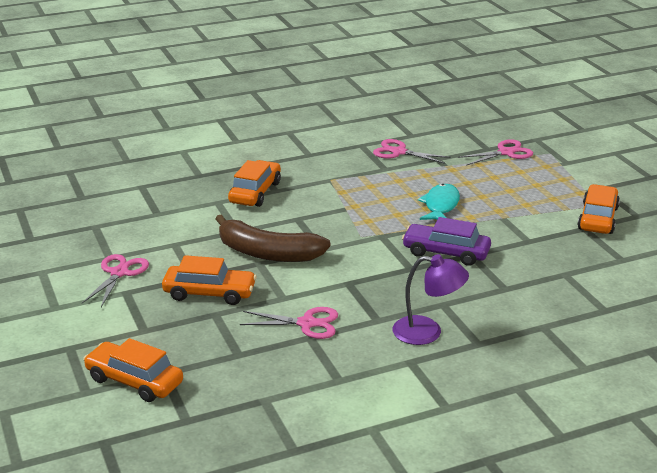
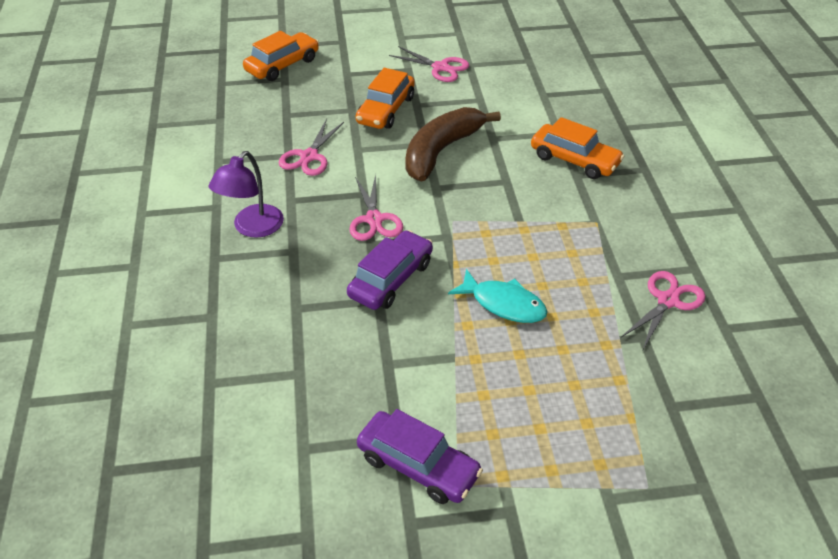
camera: 105 degrees right, 15 degrees up
pink scissors [458,139,533,166] -> pink scissors moved to [349,174,403,241]
orange car [578,184,620,234] -> purple car [357,409,483,504]

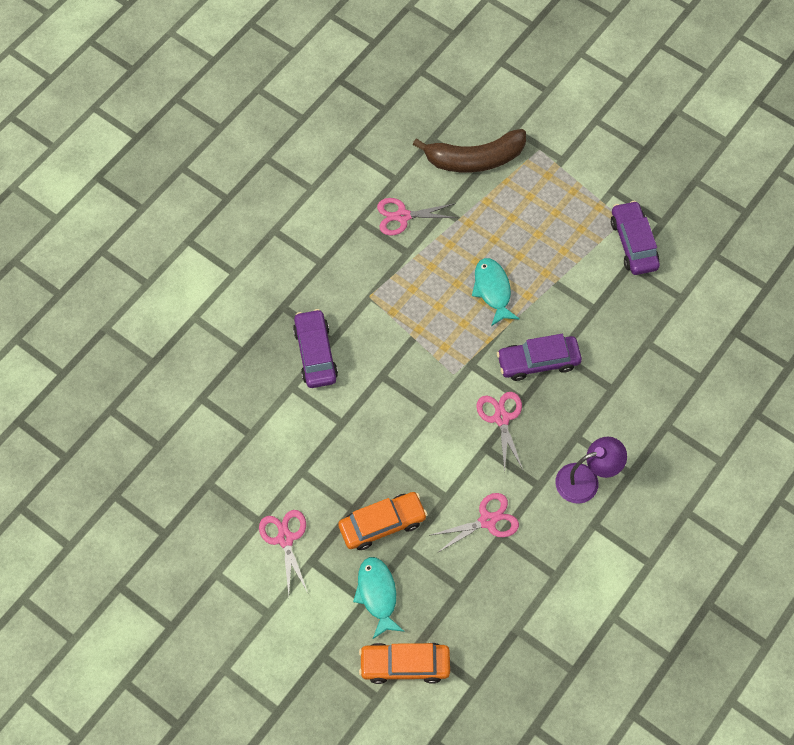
camera: 135 degrees left, 20 degrees up
pink scissors [349,174,403,241] -> pink scissors turned 45 degrees counterclockwise [476,392,523,472]
brown banana [405,107,501,181] -> brown banana moved to [413,129,526,173]
orange car [531,117,624,179] -> purple car [293,309,338,388]
none -> turquoise fish [353,557,405,639]

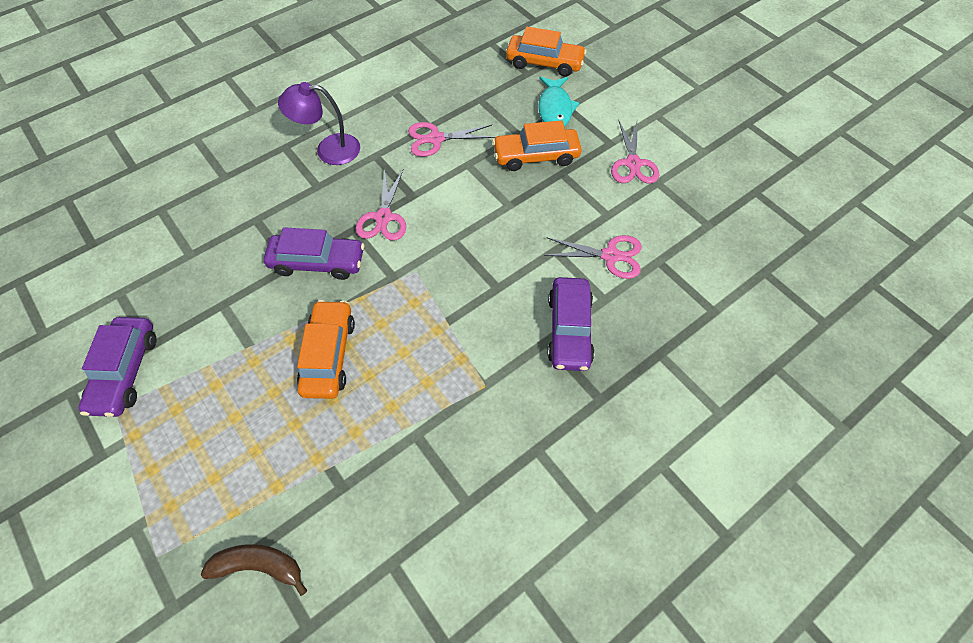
camera: 165 degrees left, 5 degrees down
pink scissors [377,198,458,236] -> pink scissors moved to [544,235,642,279]
brown banana [413,129,526,173] -> brown banana [201,544,307,596], size x0.58
turquoise fish [472,258,520,326] -> orange car [297,300,355,399]

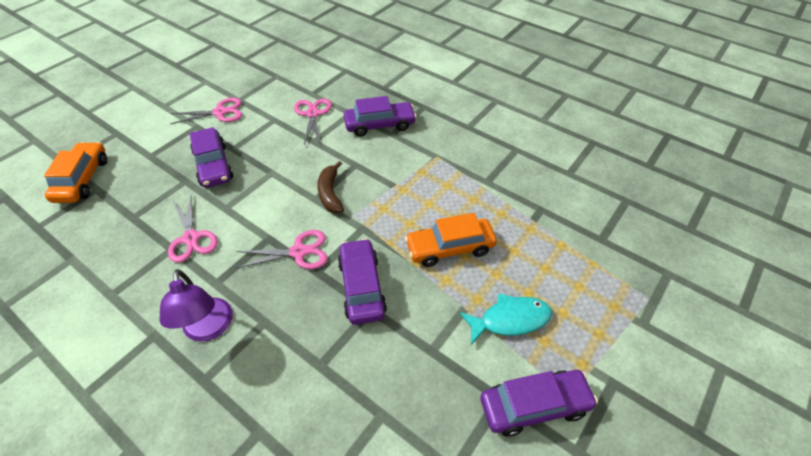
camera: 105 degrees left, 10 degrees down
brown banana [201,544,307,596] -> brown banana moved to [317,161,344,213]
orange car [492,120,582,171] -> purple car [189,127,233,188]
turquoise fish [538,77,579,126] -> turquoise fish moved to [460,293,552,345]

